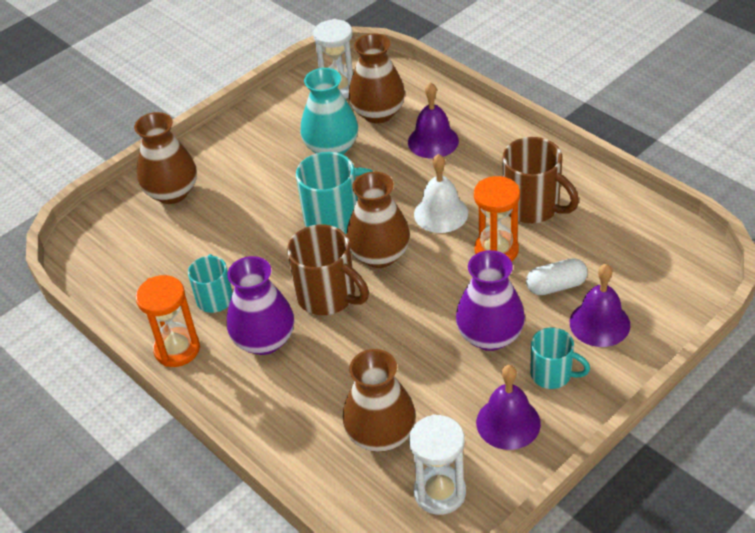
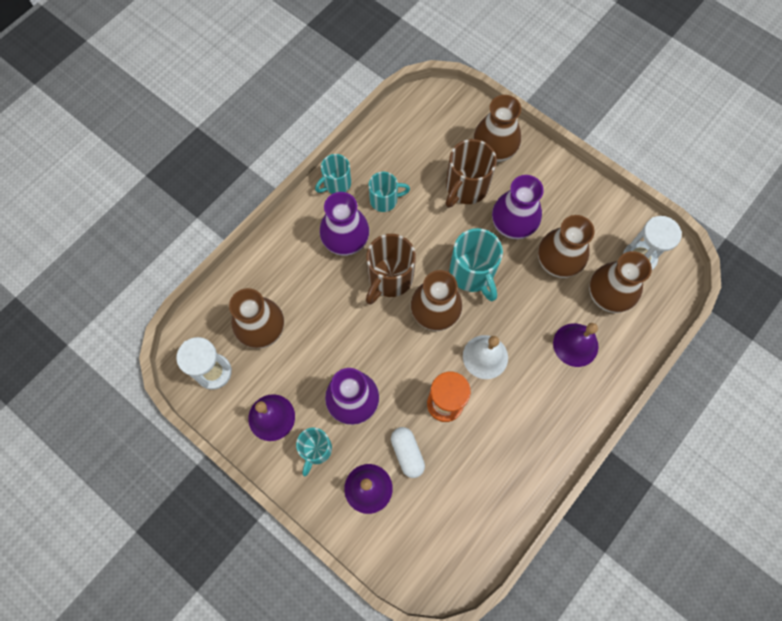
camera: 80 degrees right, 25 degrees up
orange hourglass [136,275,200,367] -> turquoise mug [315,154,351,194]
turquoise vase [301,68,358,155] -> brown vase [538,215,595,278]
brown mug [503,137,579,223] -> brown mug moved to [446,139,497,208]
none -> purple vase [492,175,544,239]

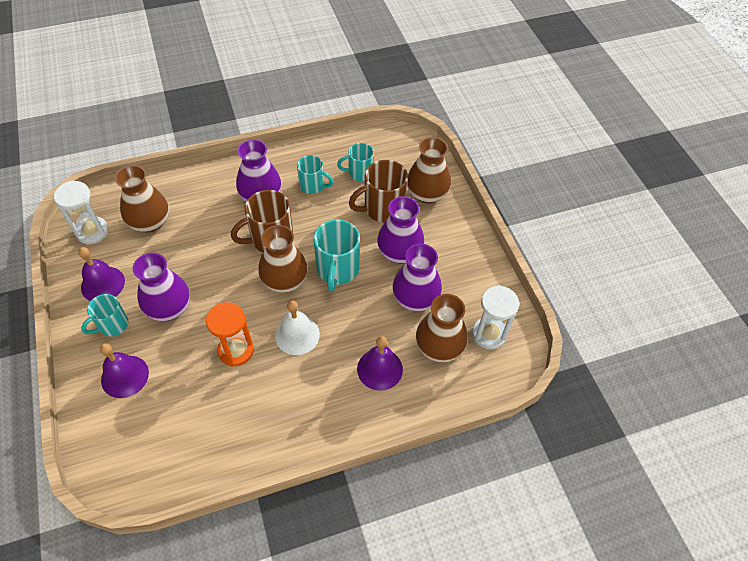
camera: 30 degrees right, 15 degrees down
turquoise mug [315,154,351,194] -> turquoise mug moved to [337,143,374,181]
white capsule [391,427,425,478] -> none
brown vase [538,215,595,278] -> purple vase [392,244,442,311]

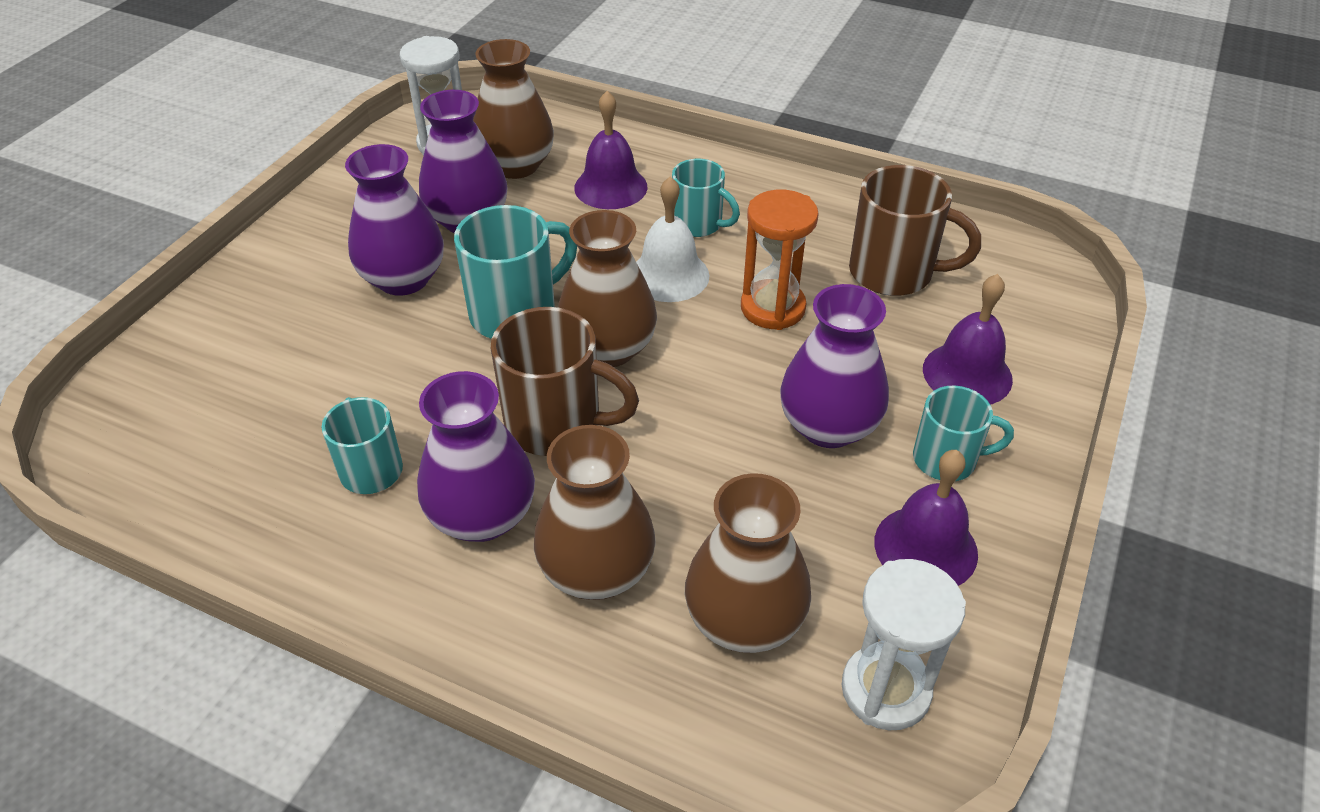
camera: 135 degrees left, 10 degrees down
turquoise mug [337,143,374,181] -> turquoise mug moved to [672,159,740,237]
brown mug [349,160,408,222] -> brown mug moved to [849,165,981,296]
brown vase [407,137,451,204] -> brown vase moved to [534,425,656,600]

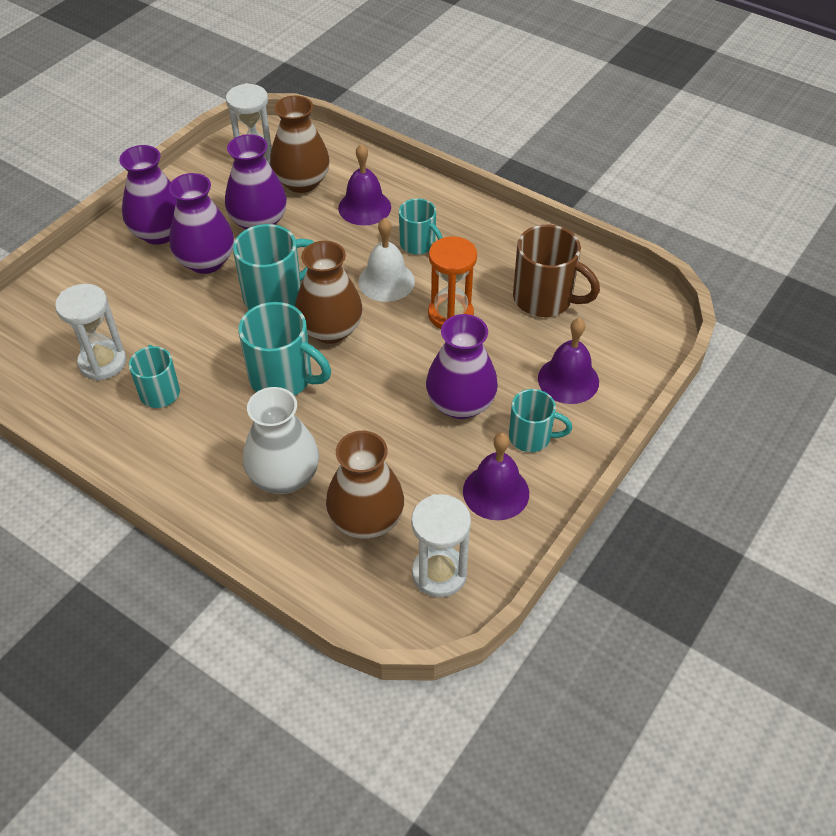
camera: 10 degrees right, 5 degrees up
purple vase [417,371,535,542] -> purple vase moved to [119,145,177,245]
brown mug [491,307,639,456] -> turquoise mug [238,302,331,396]
brown vase [534,425,656,600] -> white vase [243,387,319,494]
none -> white hourglass [55,284,126,381]

